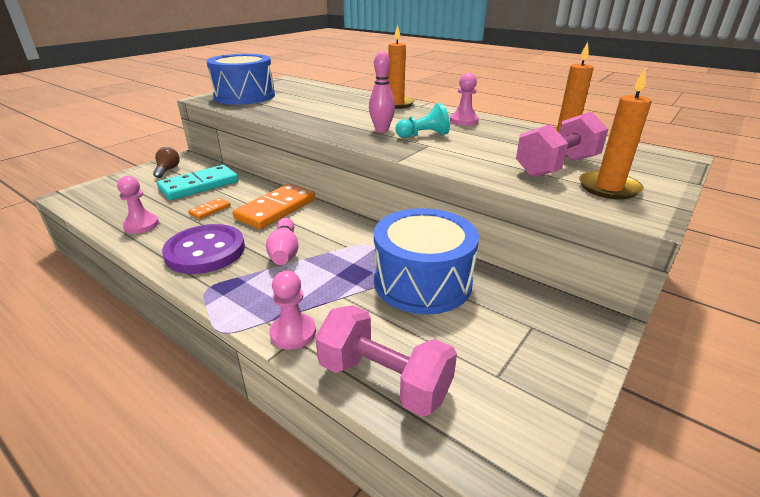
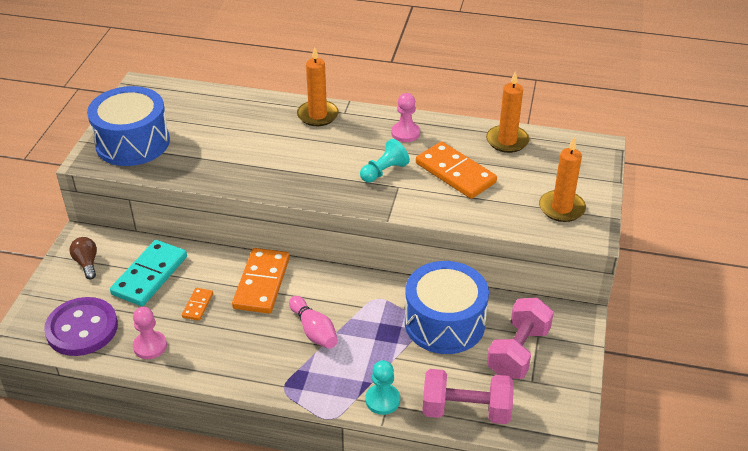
camera: 25 degrees left, 10 degrees up
purple button [162,224,245,274] -> purple button moved to [44,297,118,356]
pink pawn [270,271,316,350] -> turquoise pawn [366,360,400,415]
pink bowling pin [369,51,395,132] -> none
pink dumbbell [516,112,608,177] -> pink dumbbell moved to [487,298,554,379]
none -> orange domino [416,141,497,199]

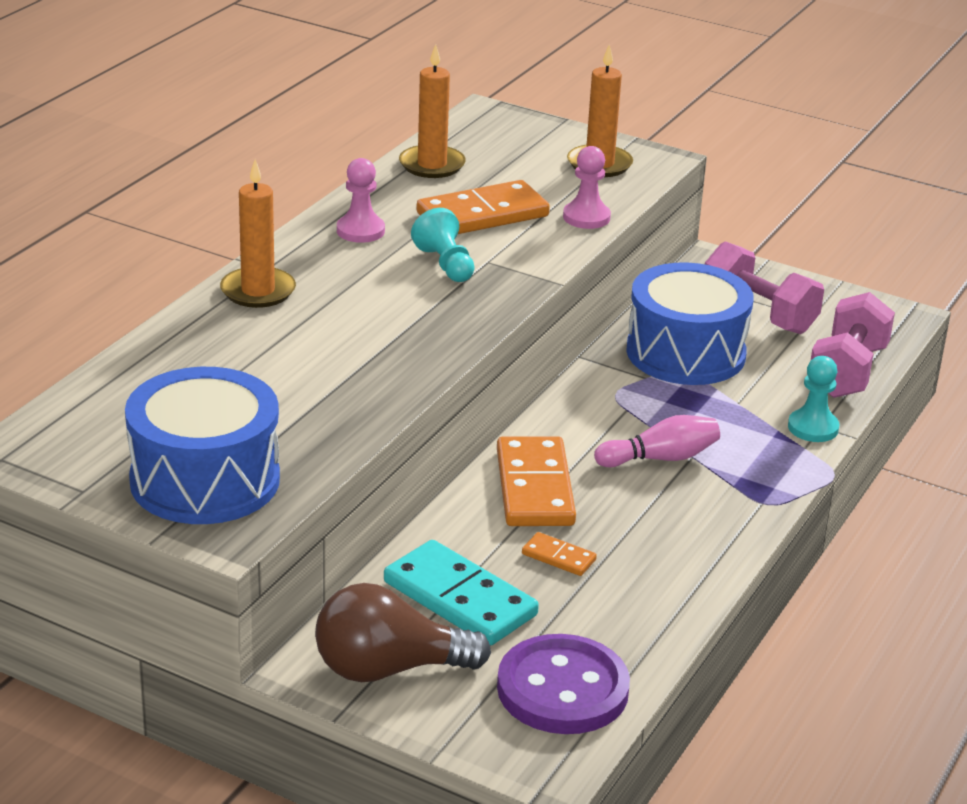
camera: 75 degrees left, 10 degrees down
brown light bulb [70,237,97,279] -> brown light bulb [315,583,491,682], size x1.86
pink pawn [133,307,167,359] -> pink pawn moved to [563,146,611,229]
orange domino [232,248,290,313] -> orange domino turned 60 degrees clockwise [497,436,576,526]

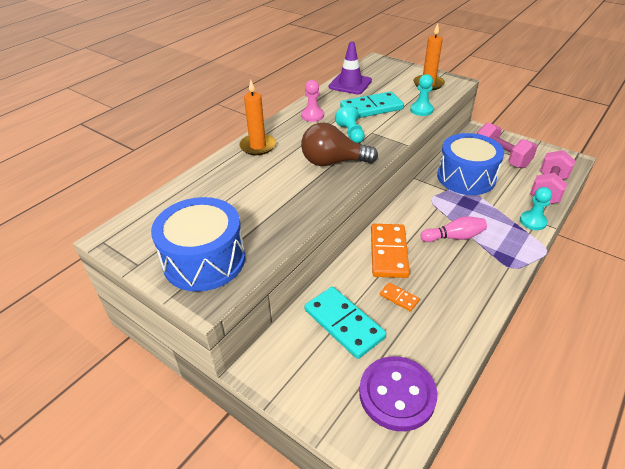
camera: 10 degrees right, 10 degrees up
brown light bulb [315,583,491,682] -> brown light bulb moved to [301,122,378,166]
orange candle [399,44,466,178] -> purple traffic cone [329,41,372,94]
orange domino [417,180,550,234] -> turquoise domino [340,91,404,118]
pink pawn [563,146,611,229] -> turquoise pawn [410,74,434,116]

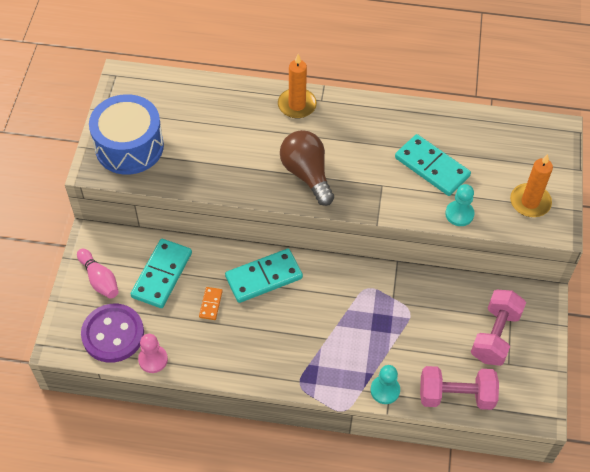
camera: 60 degrees right, 15 degrees up
pink pawn [301,80,324,122] -> pink pawn moved to [138,334,168,373]
purple traffic cone [329,41,372,94] -> none
turquoise pawn [335,105,365,143] -> none
orange domino [371,224,410,278] -> turquoise domino [225,249,303,303]
pink bowling pin [420,216,487,242] -> pink bowling pin moved to [77,248,119,299]
blue drum [437,133,504,195] -> none

